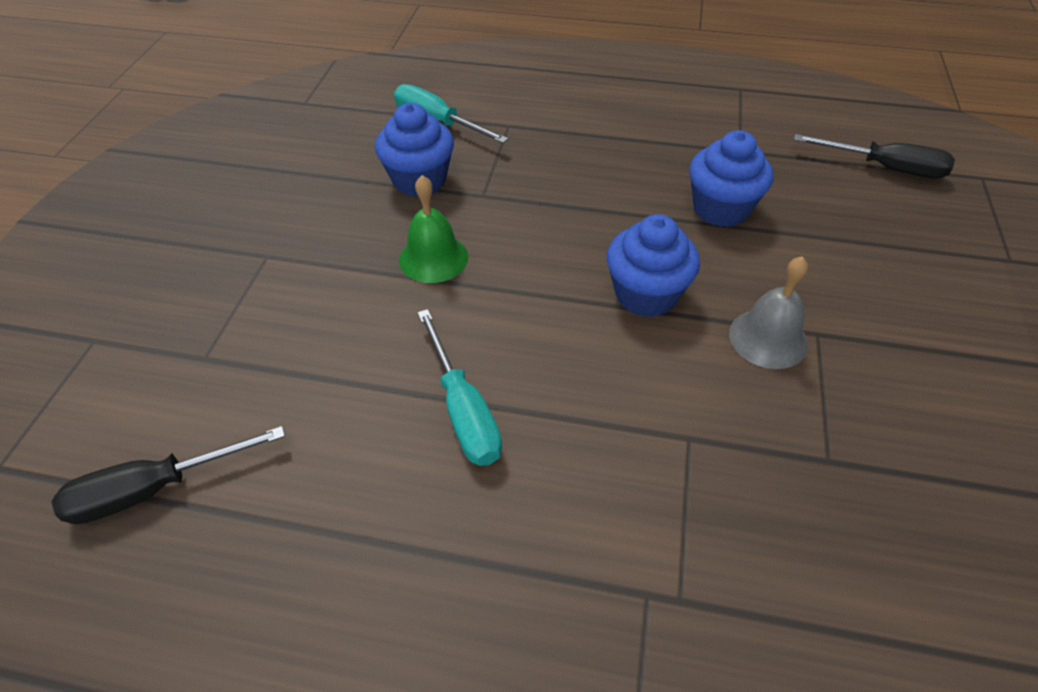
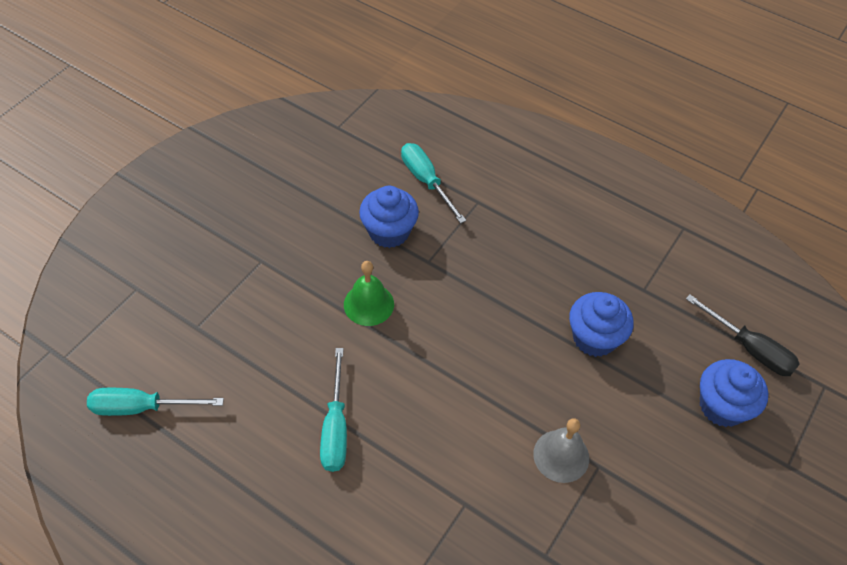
camera: 20 degrees right, 5 degrees up
black screwdriver [52,426,285,524] -> turquoise screwdriver [87,388,224,416]
blue cupcake [607,214,700,317] -> blue cupcake moved to [700,359,768,427]

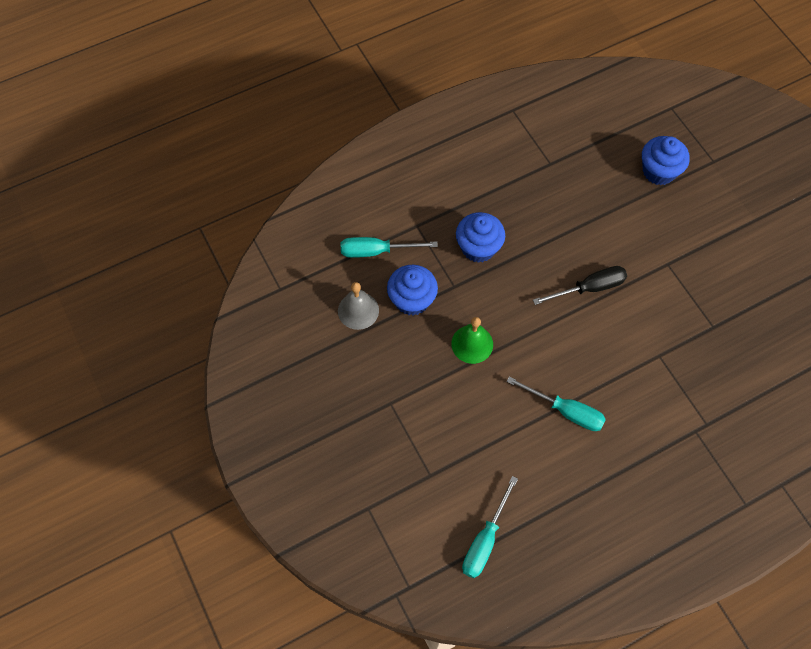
camera: 60 degrees left, 10 degrees up
grey bell [533,419,589,483] -> grey bell moved to [338,282,379,330]
blue cupcake [569,292,634,357] -> blue cupcake moved to [456,212,505,263]
black screwdriver [686,295,800,376] -> black screwdriver moved to [533,266,627,305]

